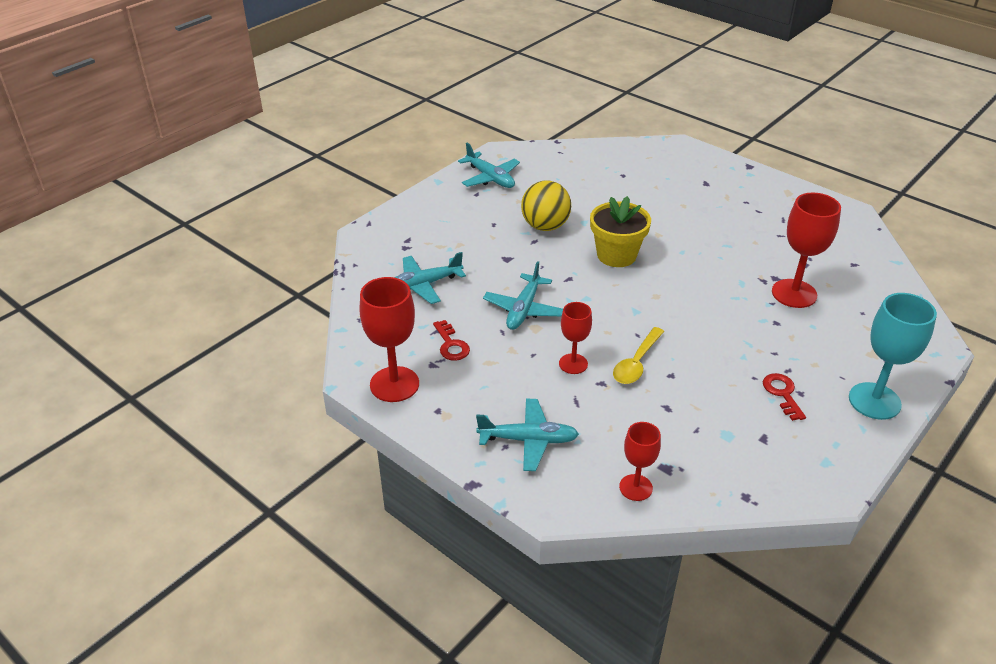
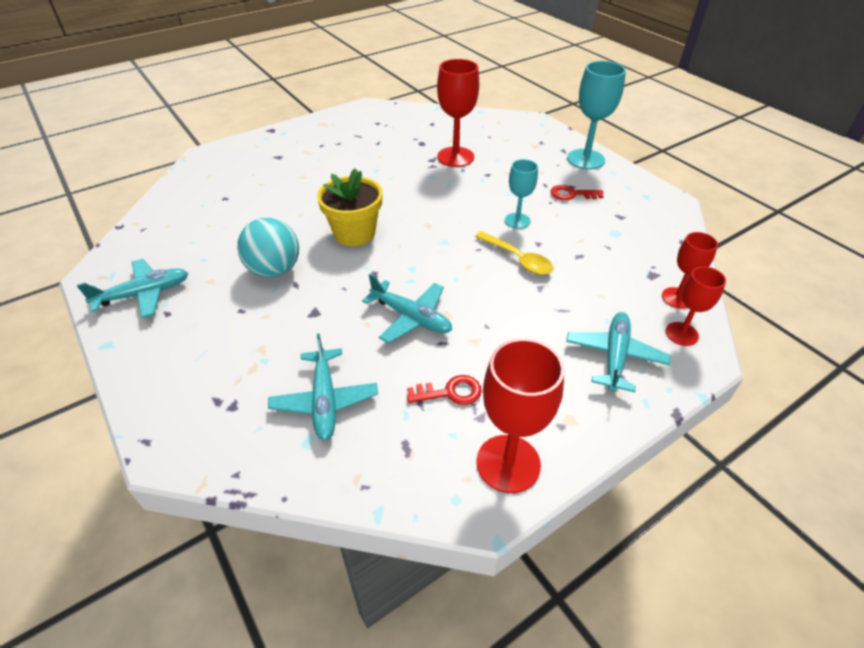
camera: 75 degrees left, 5 degrees up
yellow ball [521,181,571,231] -> turquoise ball [237,218,299,278]
red goblet [559,302,592,374] -> red goblet moved to [666,267,726,346]
none -> turquoise goblet [505,159,538,229]

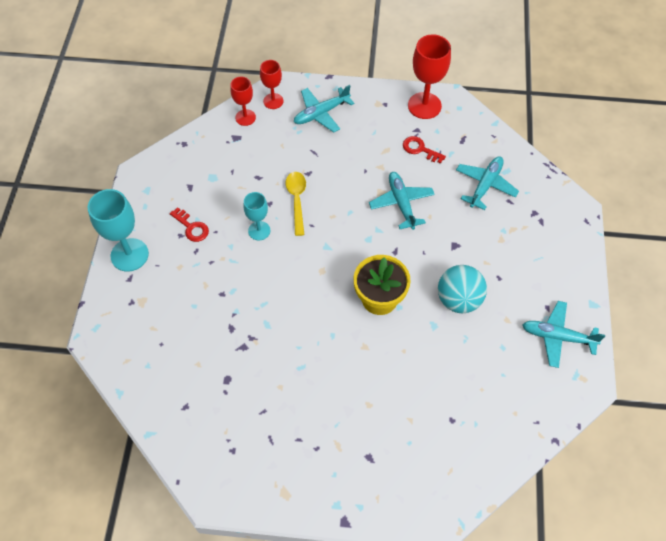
camera: 140 degrees left, 15 degrees up
red goblet [437,59,479,167] -> none

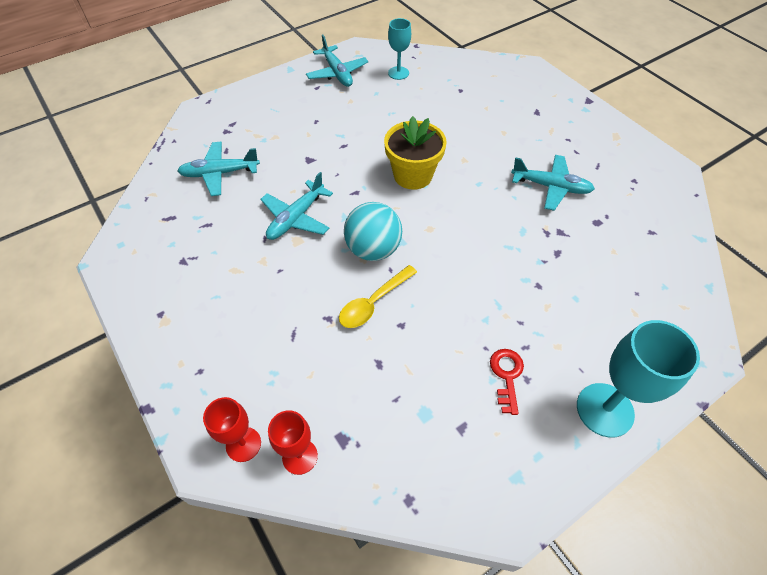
camera: 130 degrees left, 5 degrees down
turquoise goblet [243,192,270,240] -> turquoise goblet moved to [388,18,411,80]
turquoise plane [294,85,354,132] -> turquoise plane moved to [511,155,595,211]
red key [403,136,446,164] -> none
red goblet [408,34,451,119] -> none
turquoise ball [438,265,487,313] -> turquoise ball moved to [344,202,402,261]

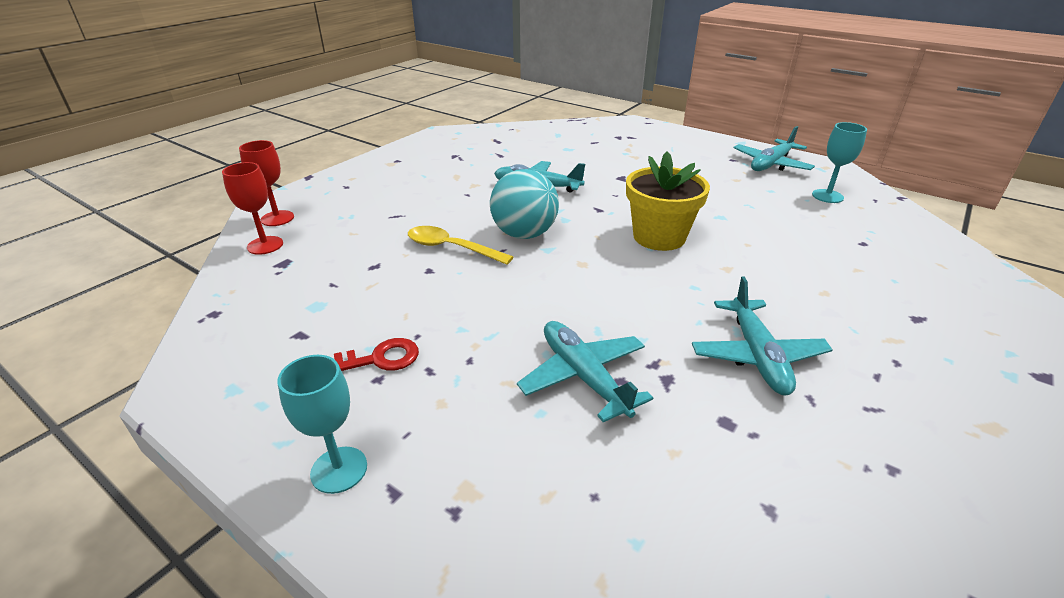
camera: 70 degrees right, 20 degrees down
turquoise plane [177,142,260,196] -> turquoise plane moved to [517,321,653,422]
turquoise goblet [577,320,700,438] -> turquoise goblet [278,355,367,494], size x0.60

